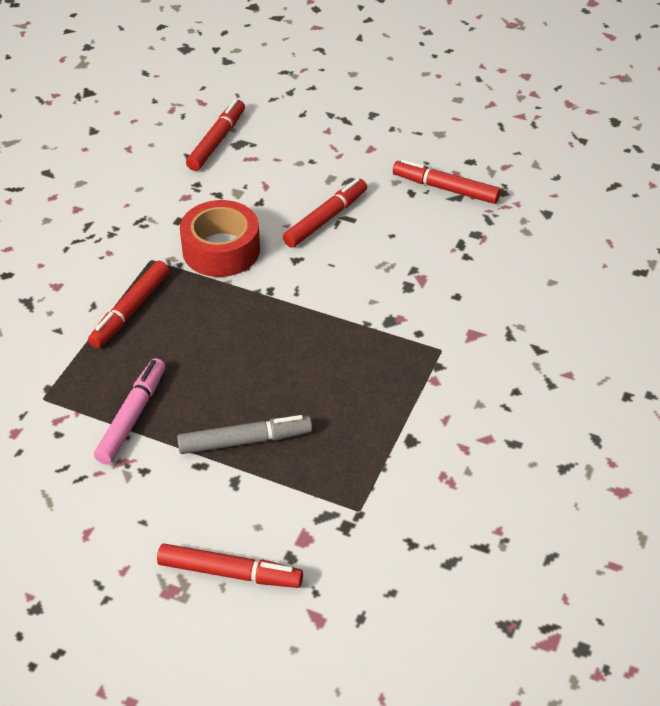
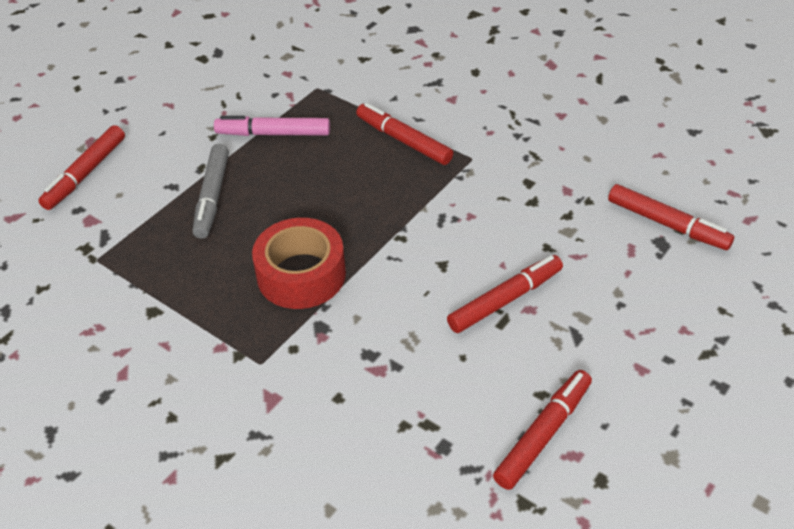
camera: 105 degrees right, 0 degrees up
pink marker [94,358,165,465] -> pink marker turned 150 degrees clockwise [214,116,330,136]
red tape [180,200,260,277] -> red tape moved to [252,218,346,309]
red marker [283,178,367,248] -> red marker turned 90 degrees counterclockwise [447,255,563,333]

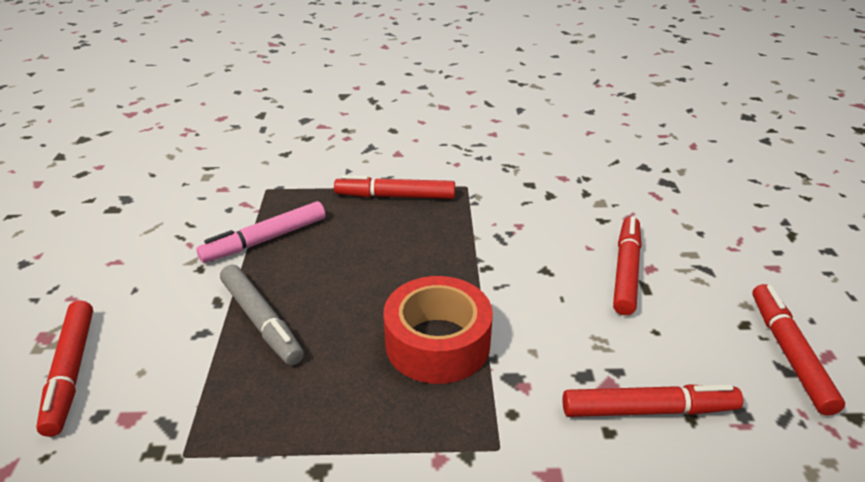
camera: 40 degrees left, 10 degrees down
red marker [608,184,734,250] -> red marker moved to [562,384,743,417]

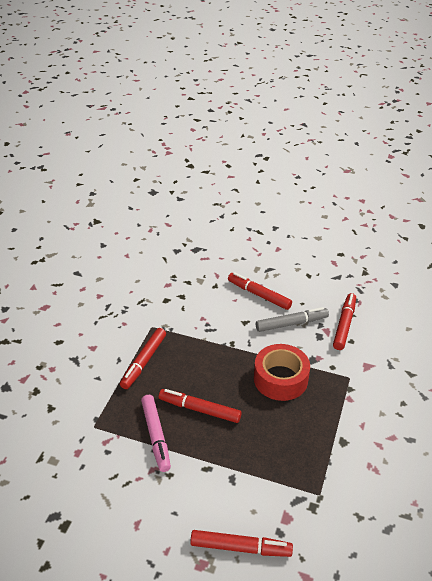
camera: 70 degrees left, 5 degrees up
grey marker [220,265,304,365] -> grey marker moved to [256,307,329,332]
red marker [752,284,845,416] -> red marker moved to [159,389,242,423]

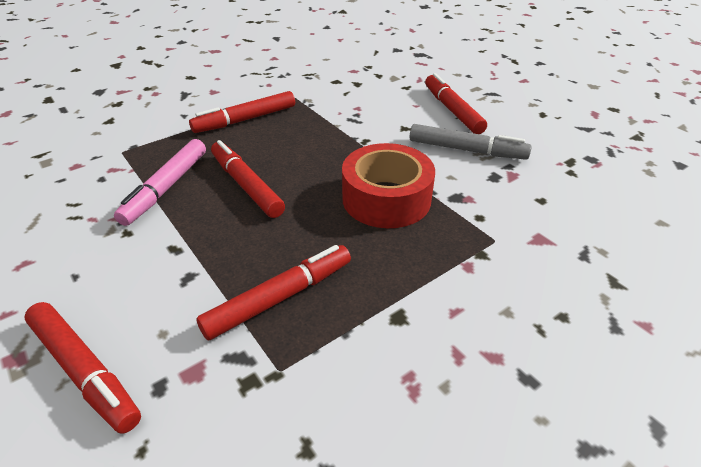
camera: 35 degrees right, 0 degrees up
red marker [333,293,356,350] -> red marker moved to [196,245,351,340]

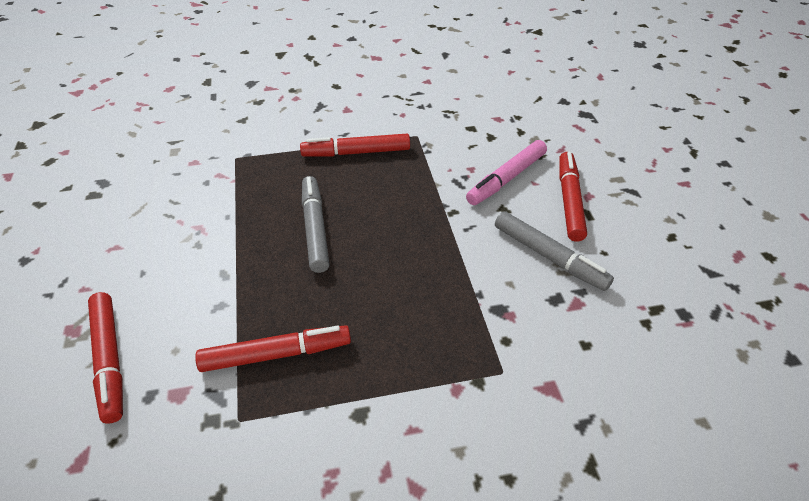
camera: 25 degrees right, 5 degrees up
pink marker [114,139,206,226] -> pink marker moved to [466,140,547,205]
red marker [211,140,285,218] -> grey marker [302,176,330,273]
red tape [342,143,435,228] -> none

